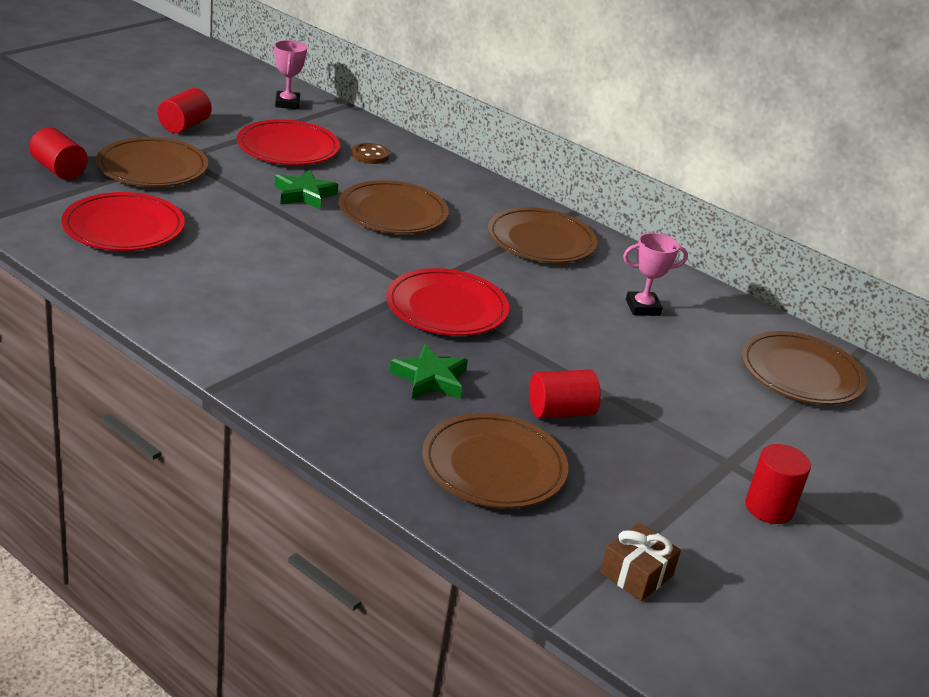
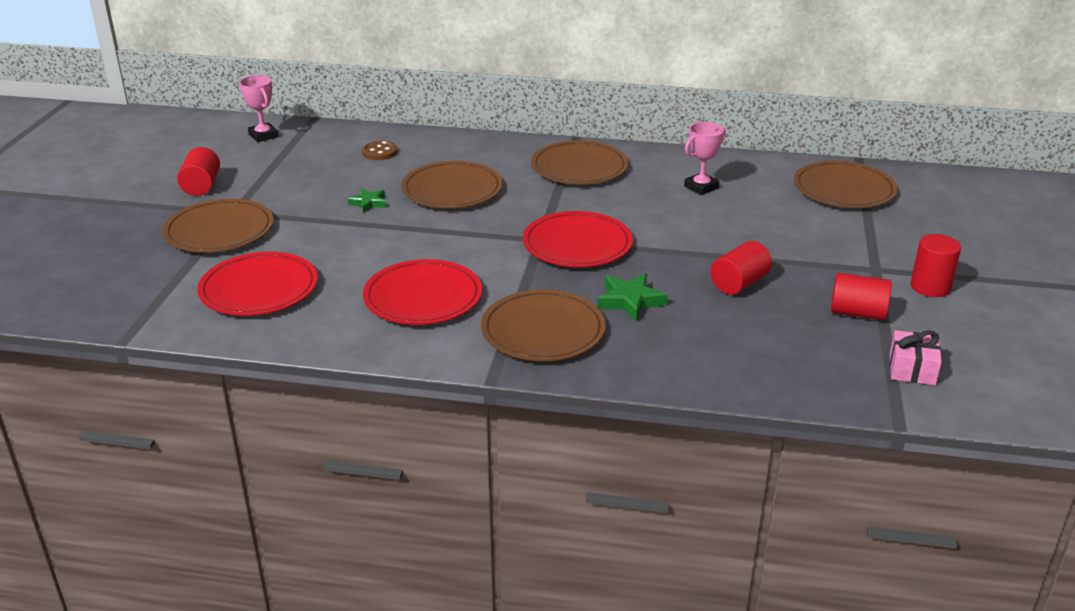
camera: 25 degrees left, 0 degrees up
red cylinder [29,127,88,180] -> red cylinder moved to [831,273,892,320]
red plate [237,119,340,165] -> red plate moved to [363,259,482,325]
green star [274,170,338,210] -> green star [348,189,386,213], size x0.64
brown plate [422,413,568,508] -> brown plate moved to [481,290,606,361]
brown gift [600,522,681,601] -> pink gift [889,330,942,385]

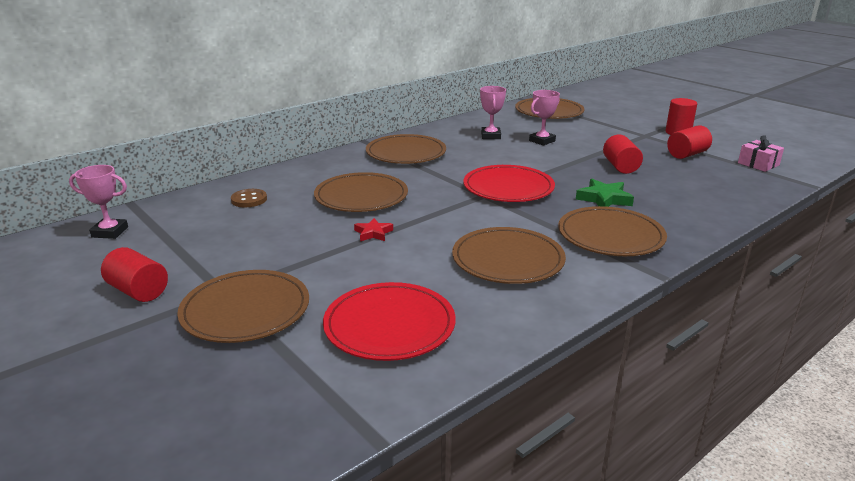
camera: 50 degrees left, 5 degrees down
green star [348,189,386,213] -> none
red plate [363,259,482,325] -> brown plate [452,227,566,284]
none -> red star [354,218,393,241]
none -> pink trophy [529,90,560,146]

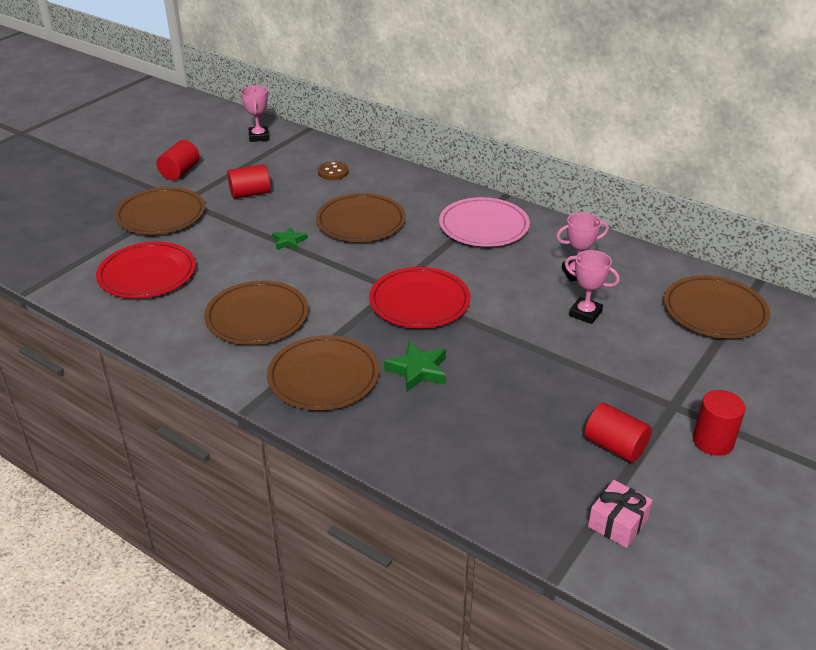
camera: 75 degrees right, 10 degrees up
red star [354,218,393,241] -> green star [272,227,307,250]
brown plate [366,134,446,164] -> pink plate [439,197,530,247]
red cylinder [603,134,643,174] -> red cylinder moved to [227,164,271,199]

